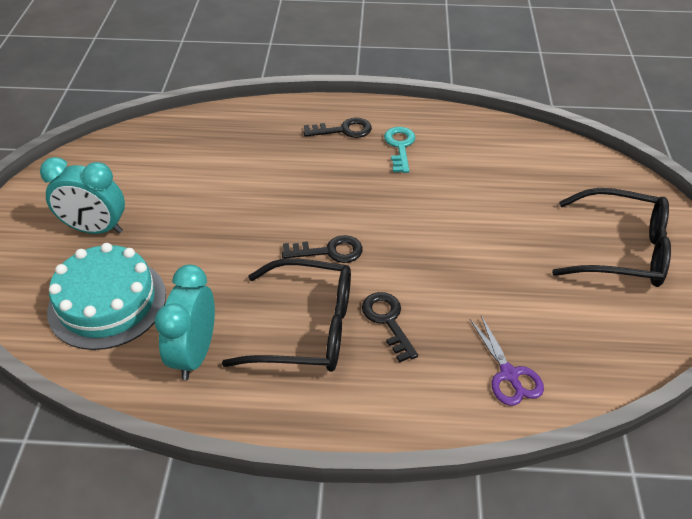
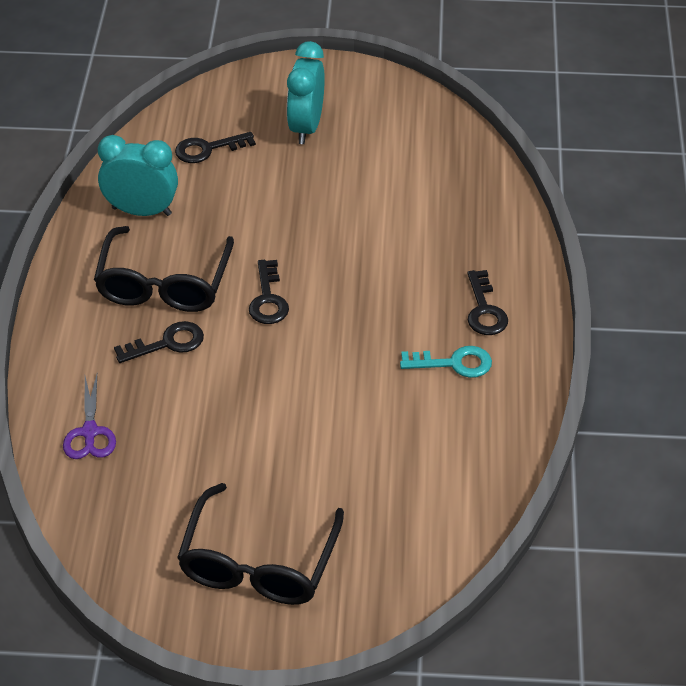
camera: 90 degrees right, 0 degrees up
turquoise cake [47,243,166,350] -> black key [175,132,256,163]
purple scissors [470,315,544,406] -> purple scissors turned 75 degrees counterclockwise [63,375,116,459]

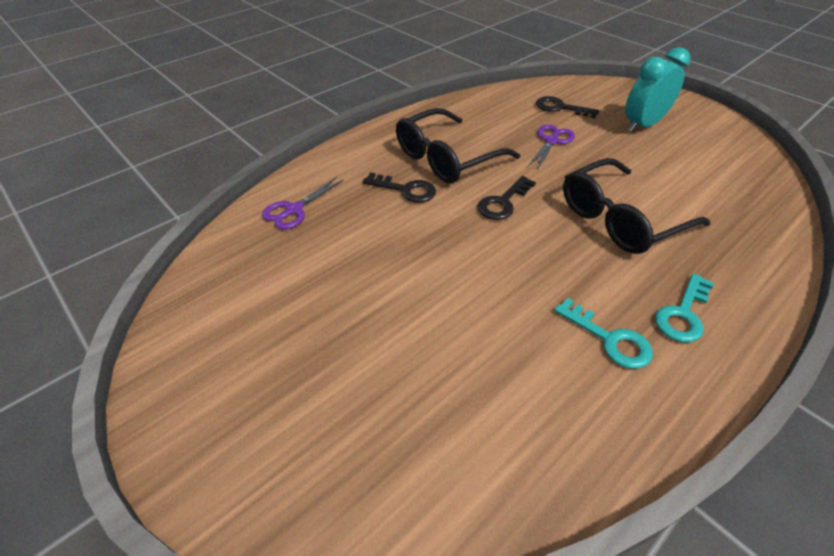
camera: 45 degrees right, 0 degrees up
turquoise clock [98,135,178,216] -> none
black glasses [177,483,344,605] -> black glasses moved to [563,158,710,254]
black key [467,270,508,335] -> turquoise key [655,273,714,342]
none -> purple scissors [528,125,575,169]

